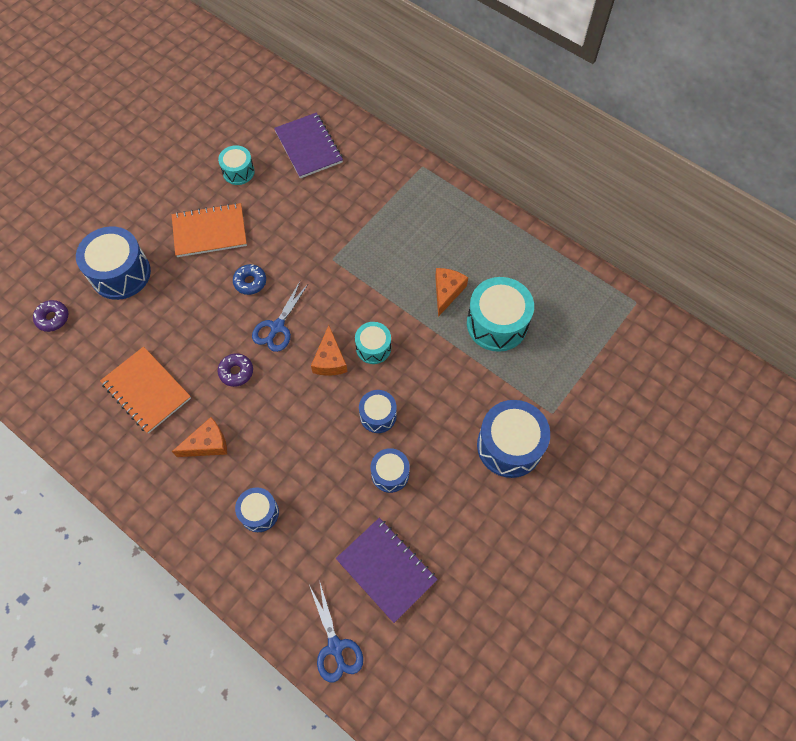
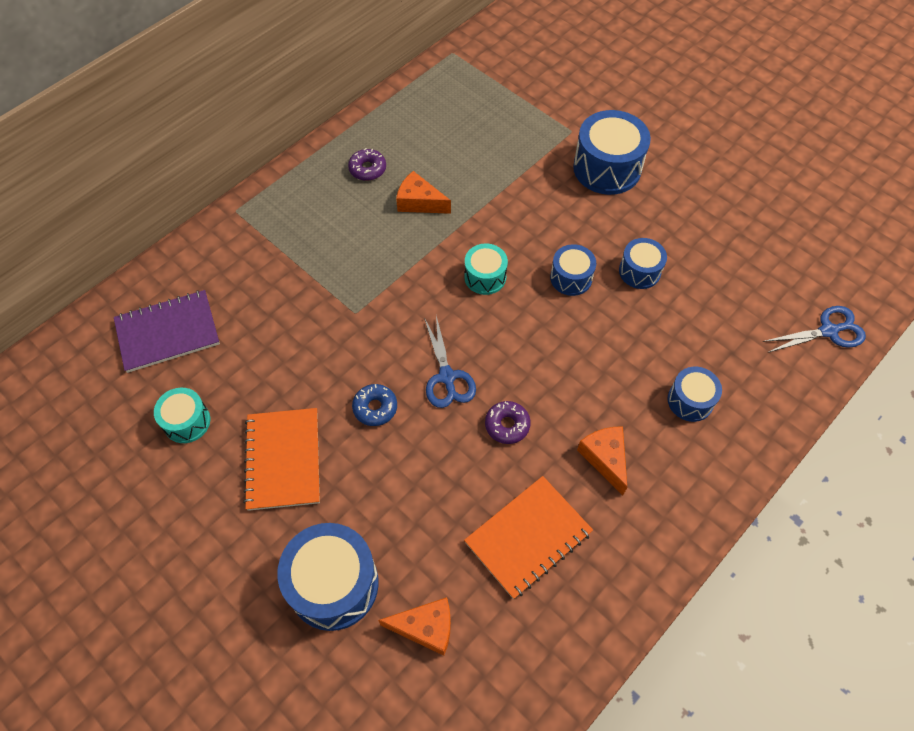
camera: 85 degrees left, 5 degrees down
purple donut [33,300,68,332] -> purple donut moved to [348,148,386,181]
blue scissors [252,281,309,352] -> blue scissors turned 45 degrees clockwise [424,316,476,408]
orange cheese [311,325,348,376] -> orange cheese moved to [378,597,451,656]
purple notebook [336,518,438,623] -> none
turquoise drum [467,277,534,352] -> none

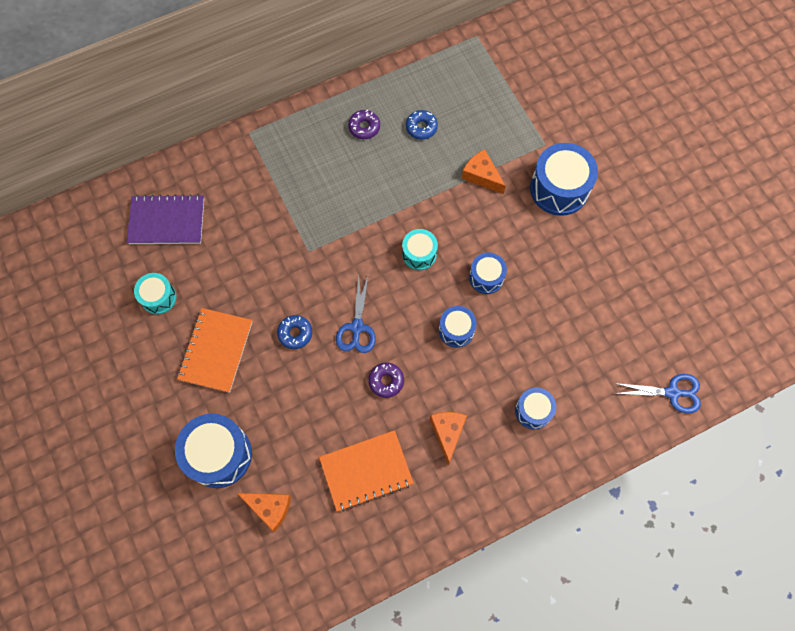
camera: 20 degrees right, 10 degrees up
orange cheese [396,171,451,214] -> orange cheese moved to [462,149,506,194]
blue drum [619,238,667,289] -> blue drum moved to [439,306,477,348]
none -> blue donut [406,110,438,140]

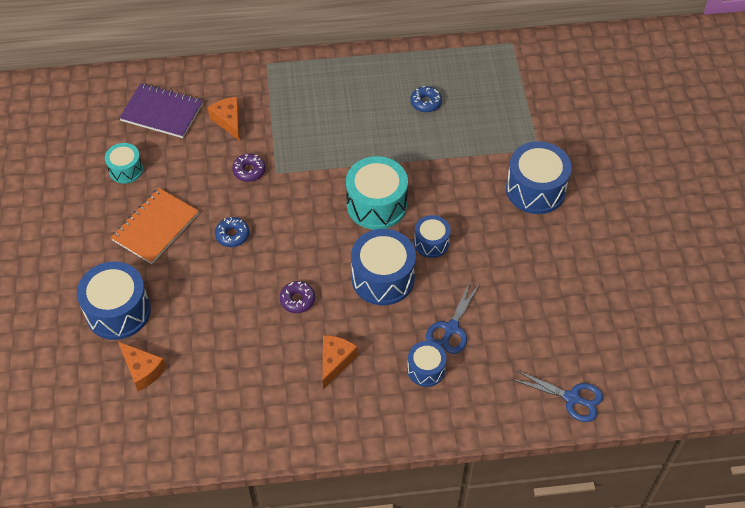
camera: 20 degrees right, 15 degrees down
orange notebook [319,430,414,512] -> none
blue scissors [336,273,376,353] -> blue scissors moved to [426,282,479,354]
purple donut [348,110,380,139] -> purple donut moved to [232,154,266,182]
turquoise drum [402,229,438,270] -> turquoise drum [346,156,408,230], size x1.75
blue drum [439,306,477,348] -> blue drum [351,229,416,305], size x1.75
orange cheese [462,149,506,194] -> orange cheese moved to [208,97,240,141]

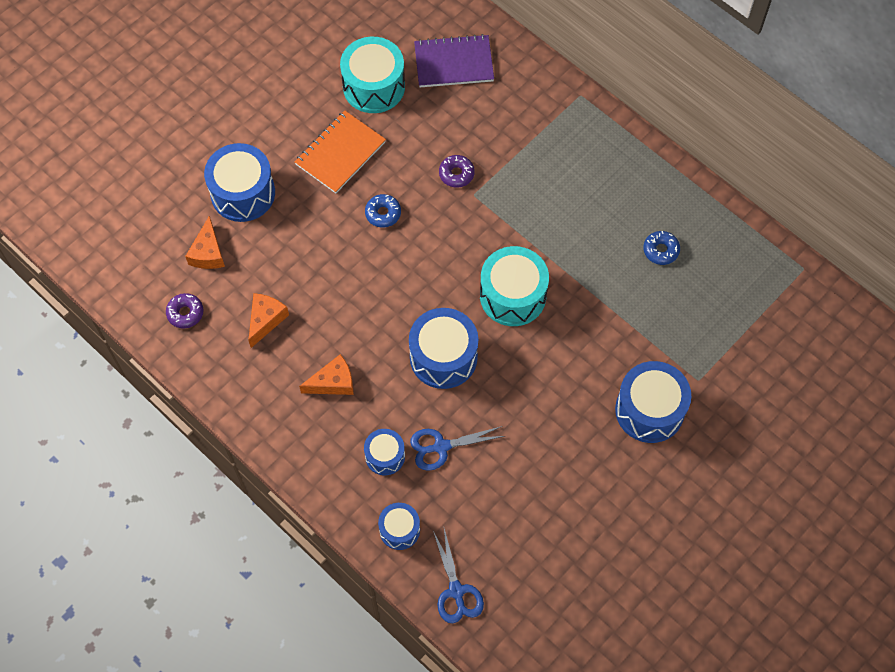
camera: 50 degrees right, 10 degrees up
turquoise drum [105,143,143,184] -> turquoise drum [340,37,405,113], size x1.75
orange notebook [111,188,199,264] -> orange notebook turned 45 degrees counterclockwise [295,111,386,193]
purple notebook [119,83,203,138] -> purple notebook turned 75 degrees counterclockwise [414,34,494,87]
orange cheese [208,97,240,141] -> orange cheese moved to [248,293,289,348]
purple donut [279,281,315,313] -> purple donut moved to [166,293,204,329]
blue drum [414,215,451,258] -> blue drum moved to [378,503,420,550]

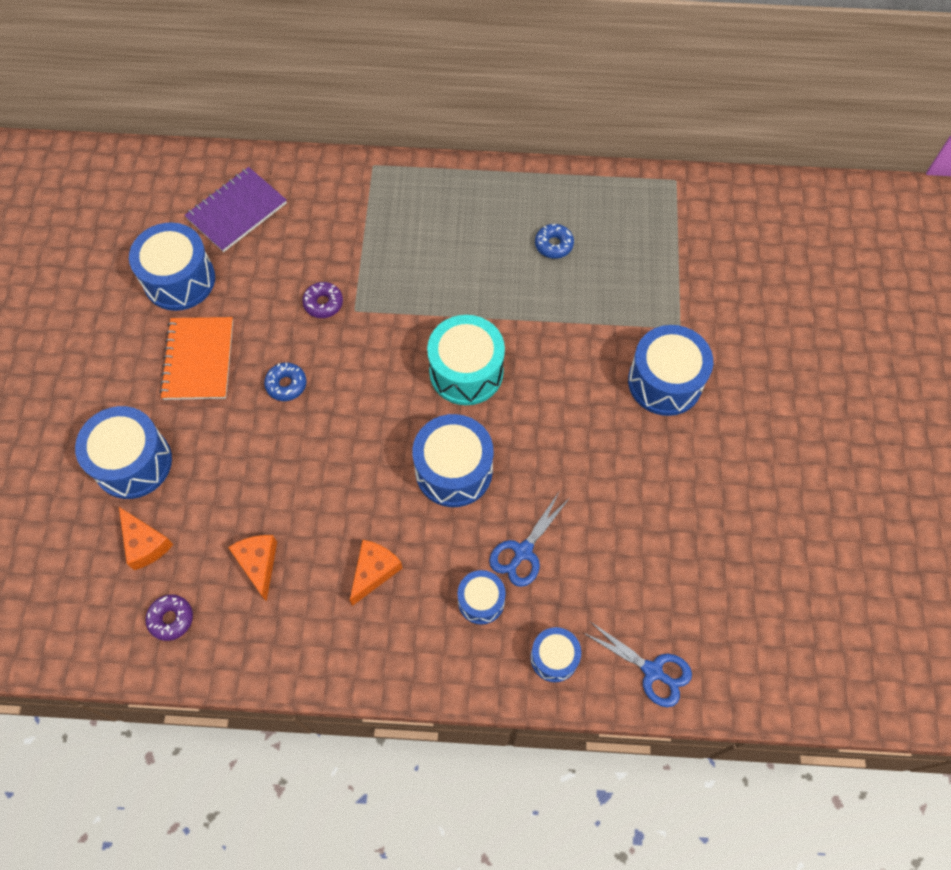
camera: 40 degrees left, 0 degrees up
turquoise drum [340,37,405,113] -> blue drum [129,222,215,311]

